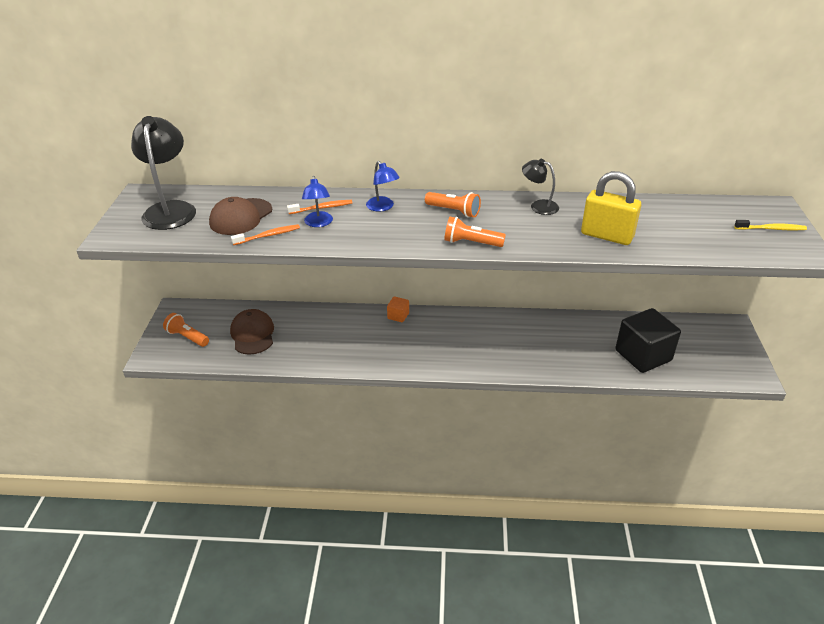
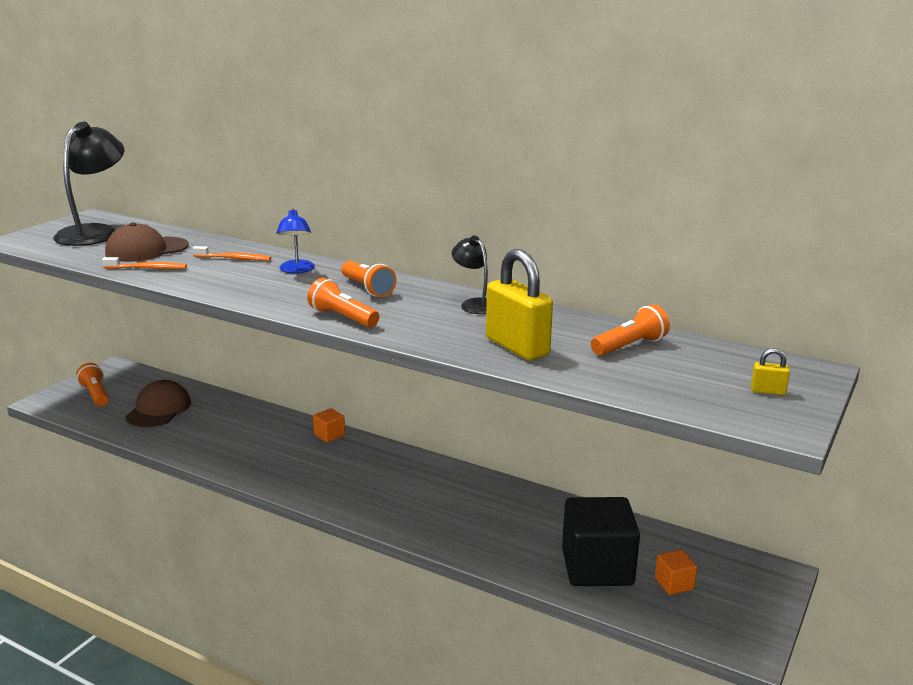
camera: 25 degrees right, 15 degrees down
blue lamp [302,176,333,227] -> none
yellow toothbrush [734,220,807,231] -> yellow padlock [751,348,790,395]
none -> orange flashlight [591,304,670,356]
none -> orange cube [655,550,697,595]

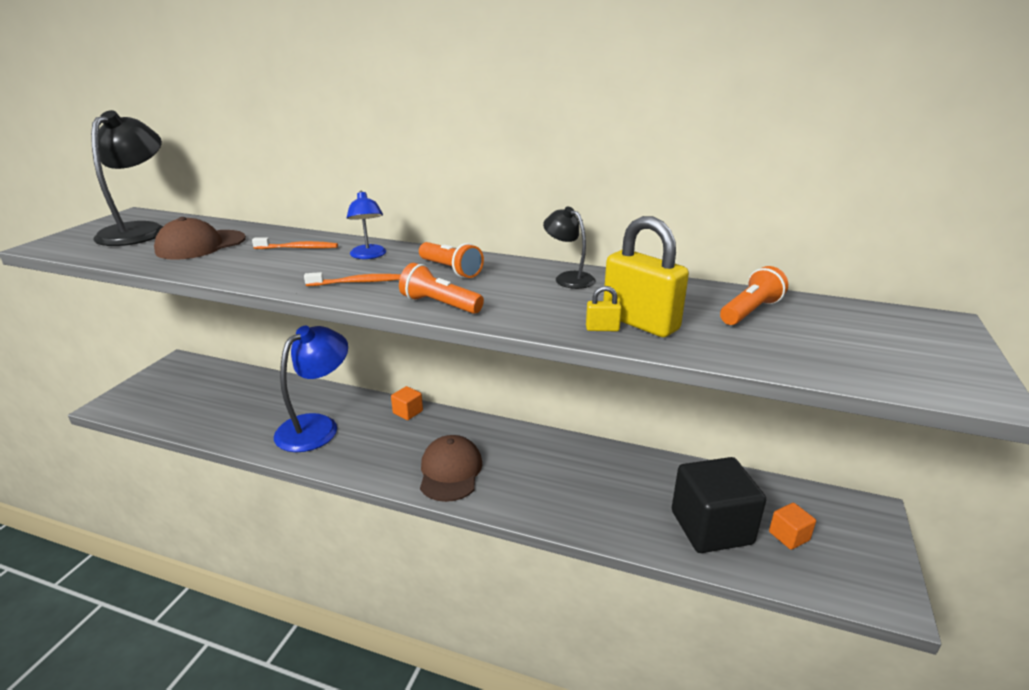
camera: 10 degrees left, 5 degrees up
orange flashlight [76,363,109,406] -> none
orange toothbrush [102,257,187,269] -> orange toothbrush moved to [304,272,401,286]
brown cap [125,380,191,428] -> brown cap moved to [420,435,482,502]
yellow padlock [751,348,790,395] -> yellow padlock moved to [586,286,622,331]
none -> blue lamp [274,326,348,452]

